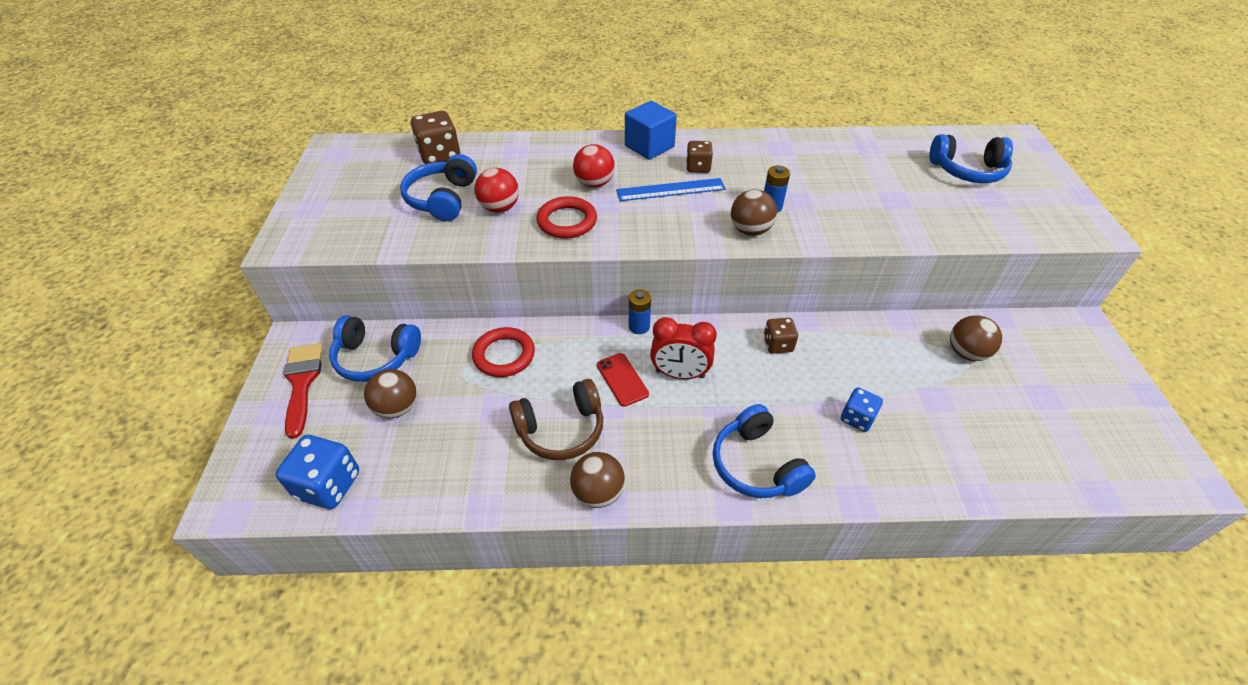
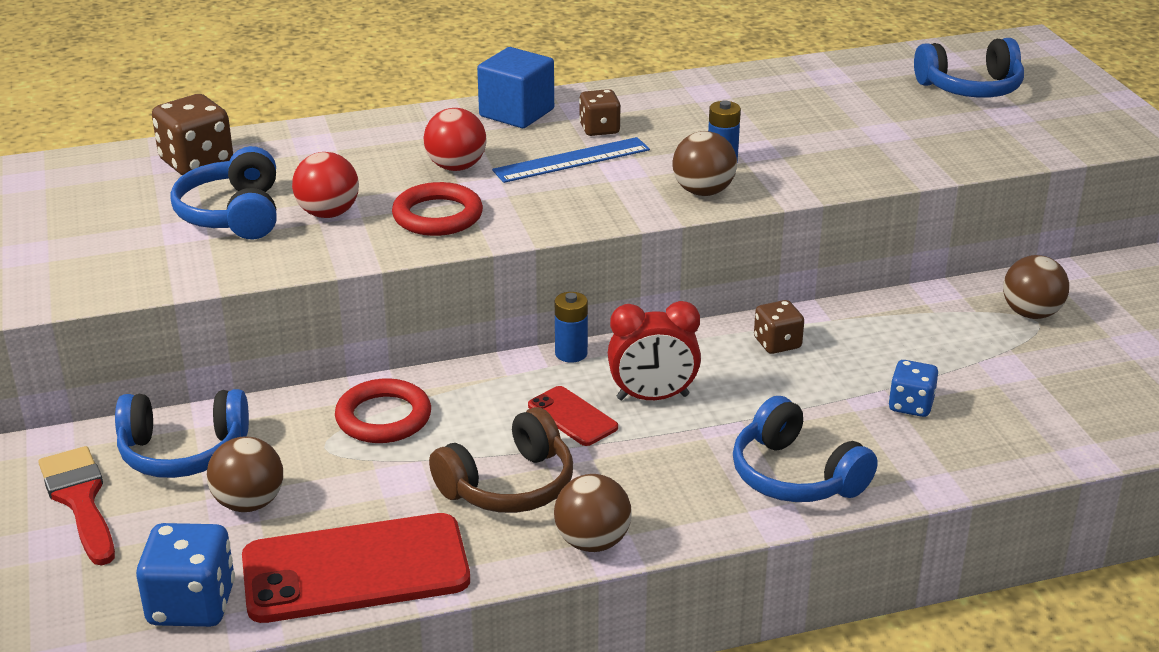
camera: 15 degrees left, 15 degrees down
none -> red phone [242,513,470,623]

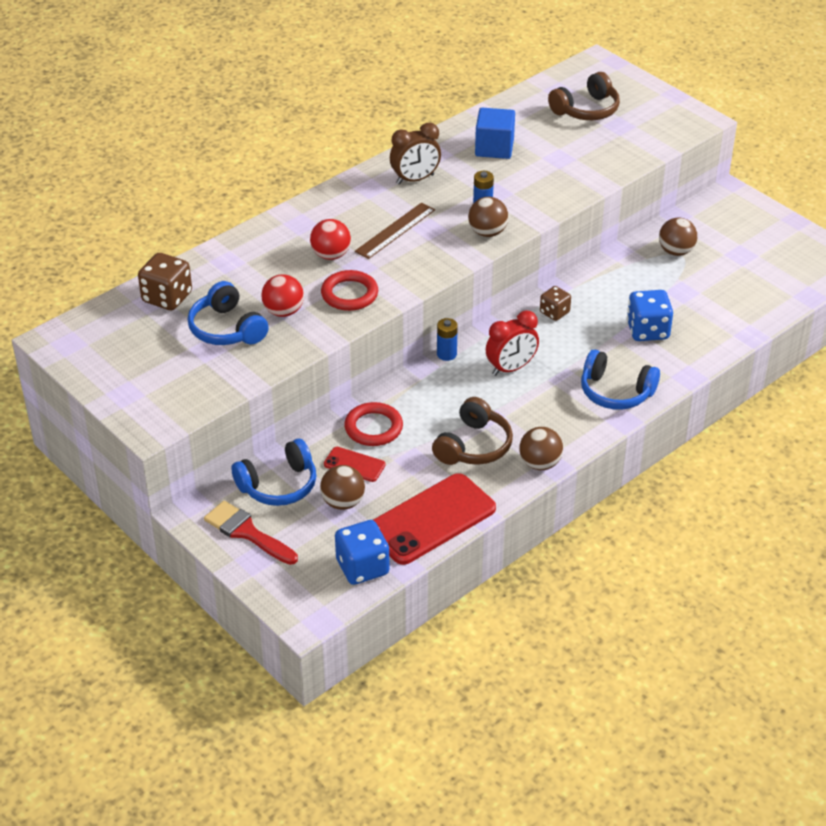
camera: 25 degrees left, 10 degrees up
blue cube [477,47,554,128] -> blue cube moved to [475,108,515,159]
blue ruler [492,137,650,183] -> brown ruler [355,202,435,259]
red phone [528,386,618,446] -> red phone moved to [324,447,385,482]
brown dice [579,89,621,136] -> none
blue dice [888,360,938,417] -> blue dice [627,290,673,341], size x1.61
blue headphones [914,38,1024,98] -> brown headphones [548,72,620,120]
none -> brown clock [390,123,441,184]

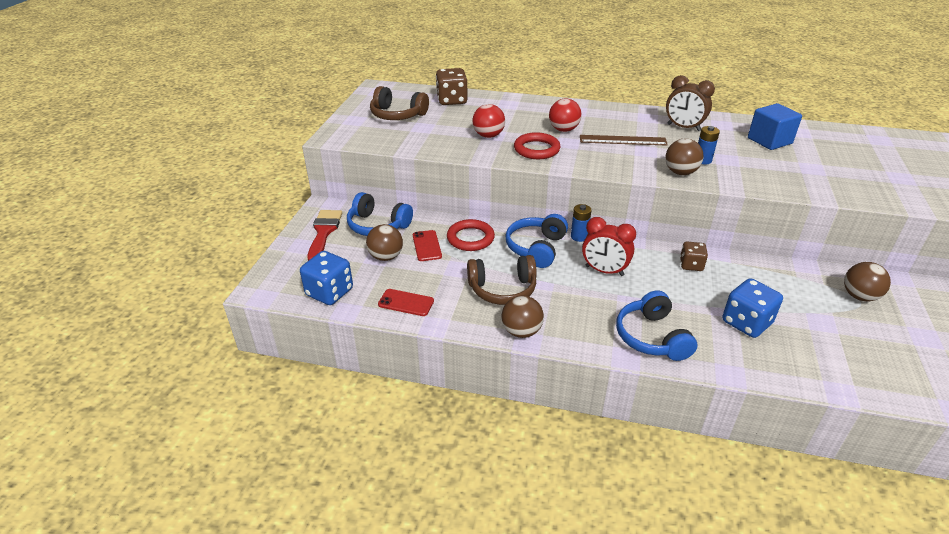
camera: 55 degrees right, 5 degrees down
blue headphones [188,281,269,345] -> blue headphones moved to [505,214,568,268]
red phone [373,473,496,565] -> red phone [378,289,434,316], size x0.48
brown headphones [548,72,620,120] -> brown headphones moved to [370,86,429,120]

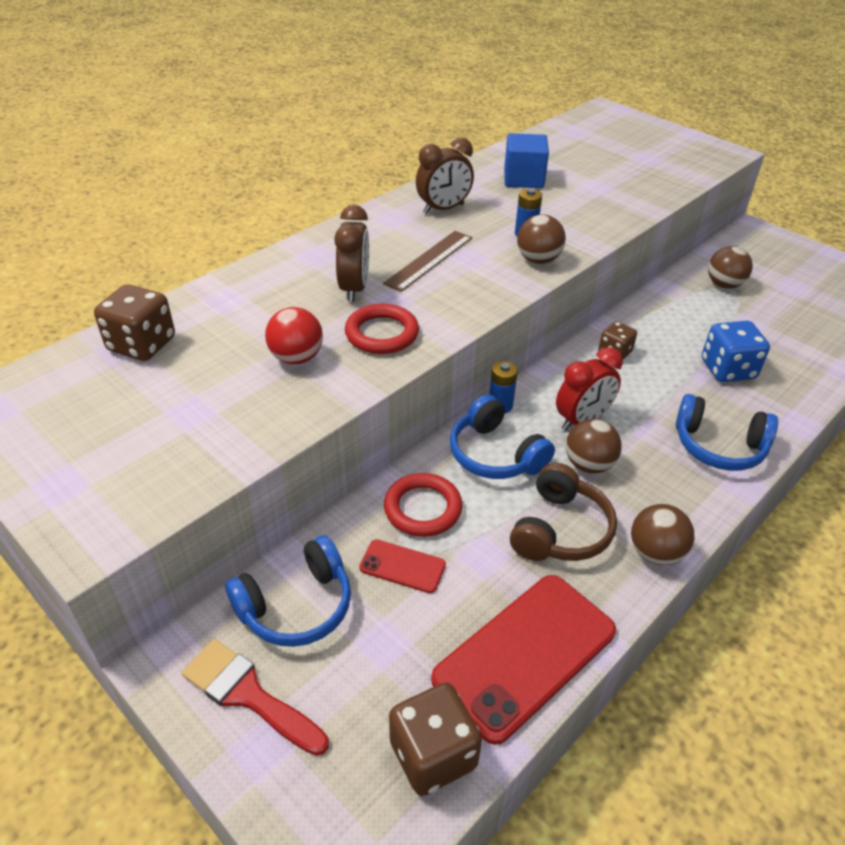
camera: 60 degrees left, 5 degrees up
blue dice [300,251,353,305] -> brown dice [389,683,482,796]
brown ball [366,224,403,261] -> brown ball moved to [566,419,622,473]
brown headphones [370,86,429,120] -> none
red phone [378,289,434,316] -> red phone [431,575,616,745], size x2.10
red ball [549,99,582,132] -> brown clock [334,205,369,302]

